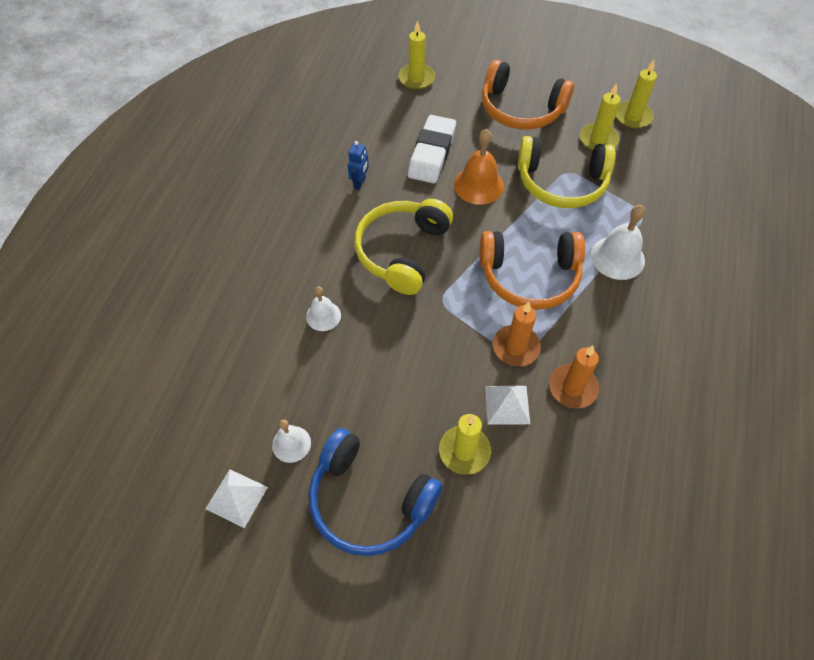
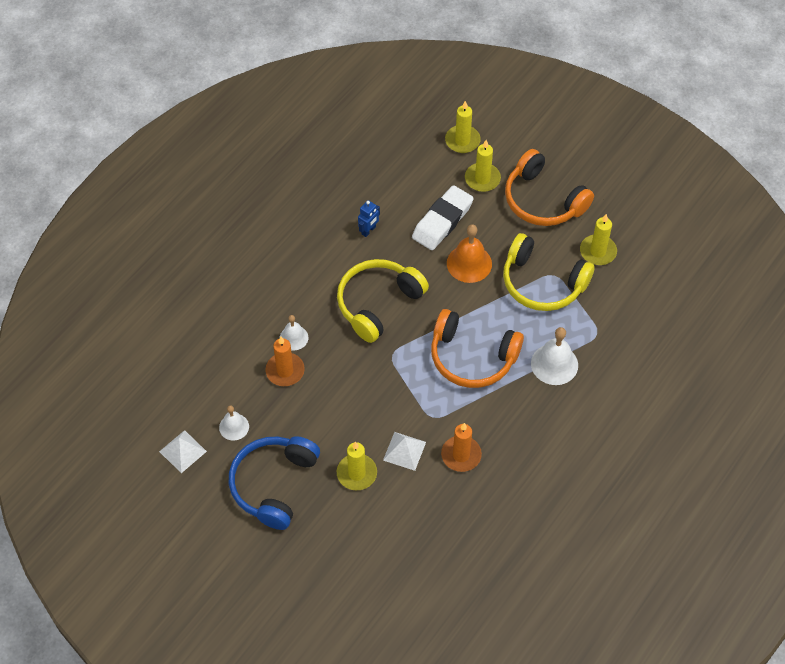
camera: 20 degrees right, 0 degrees up
blue headphones [308,428,442,556] -> blue headphones turned 60 degrees clockwise [229,436,320,530]
orange candle [493,302,541,366] -> orange candle moved to [265,336,305,386]
yellow candle [616,60,657,129] -> yellow candle moved to [465,140,501,192]

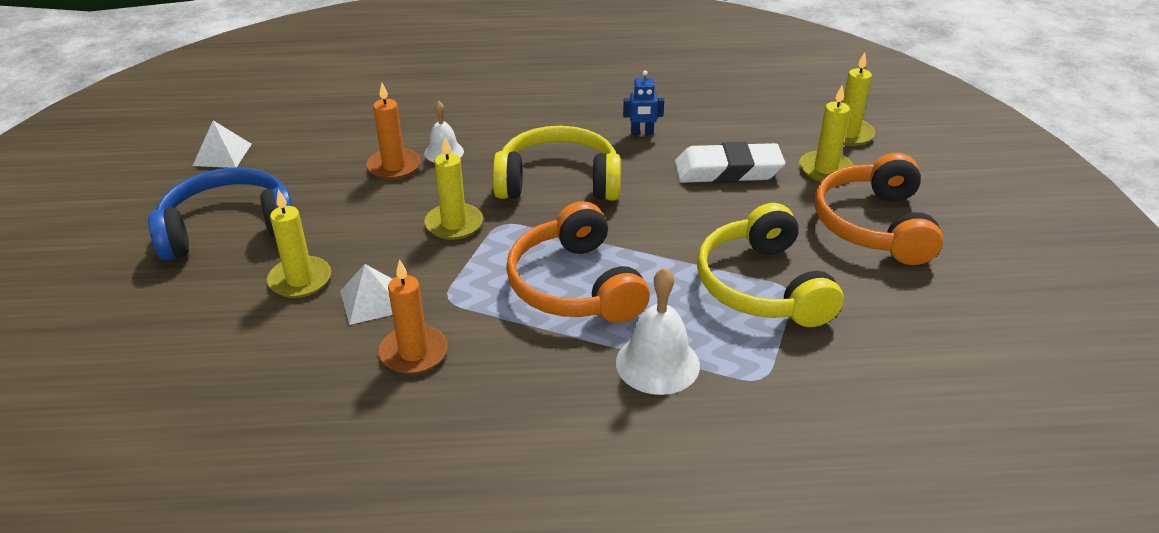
camera: 50 degrees right, 20 degrees down
white bell [219,405,249,441] -> none
orange bell [447,224,492,283] -> none
yellow candle [580,214,617,265] -> yellow candle moved to [424,137,483,240]

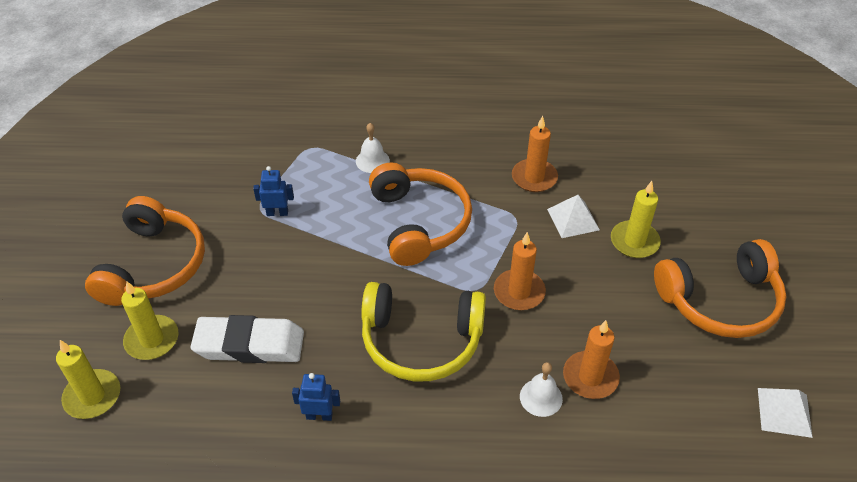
camera: 175 degrees left, 10 degrees up
blue headphones [148,167,293,261] -> orange headphones [654,239,787,338]
yellow candle [424,137,483,240] -> orange candle [494,232,546,310]
white bell [616,267,700,395] -> white bell [356,123,390,173], size x0.62
yellow headphones [697,203,844,327] -> blue robot [253,166,294,216]

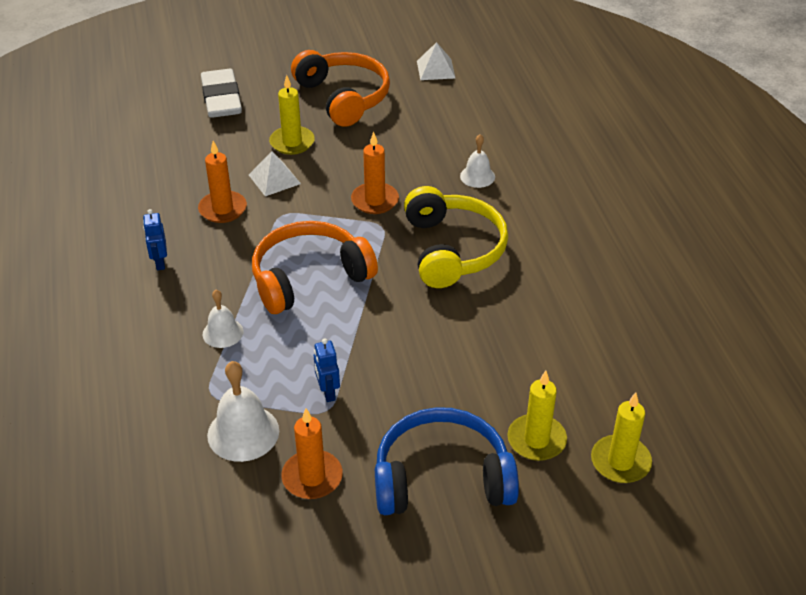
camera: 105 degrees left, 5 degrees down
orange headphones [85,196,205,306] -> blue headphones [375,407,519,515]
white eraser [190,315,304,363] -> white eraser moved to [201,69,242,118]
blue robot [292,373,340,421] -> blue robot moved to [143,209,167,270]
orange candle [563,320,620,399] -> orange candle moved to [281,408,343,499]
none -> white bell [207,361,279,462]

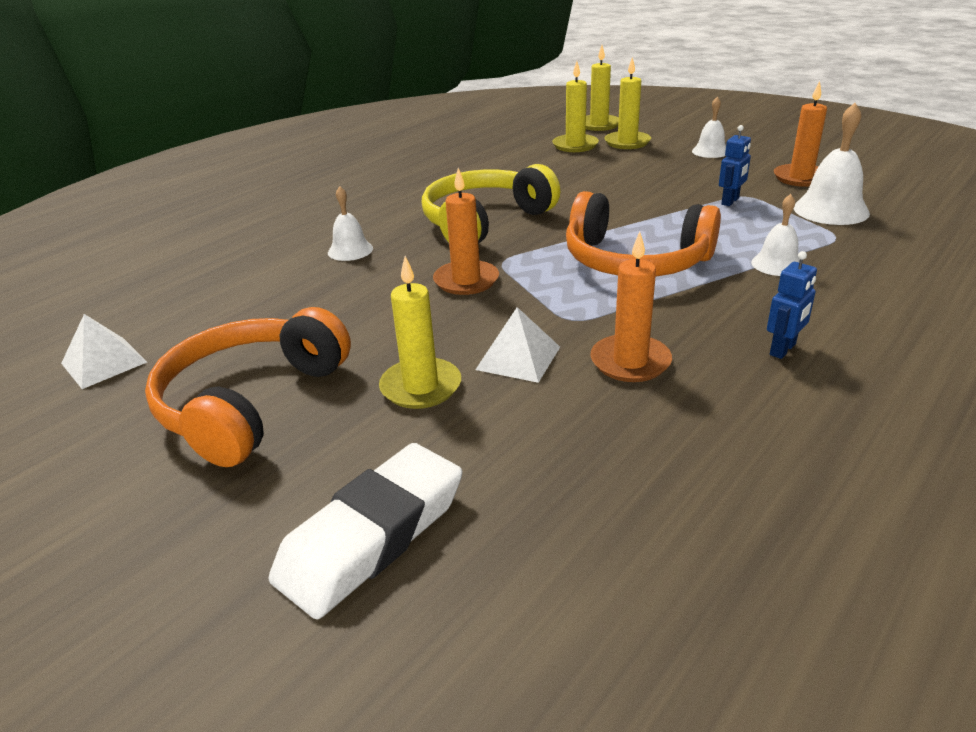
camera: 125 degrees left, 10 degrees down
blue headphones [375,407,519,515] -> white bell [692,97,726,158]
none -> yellow candle [552,61,599,152]

